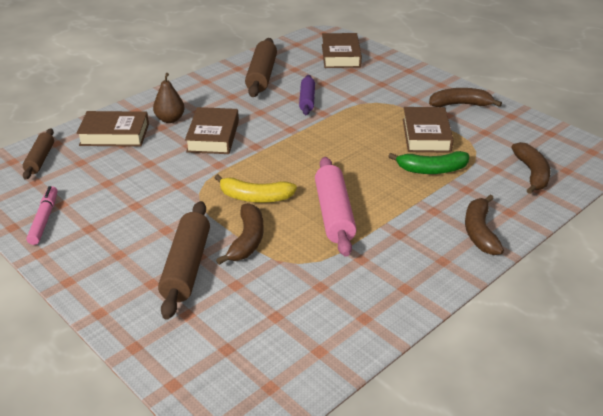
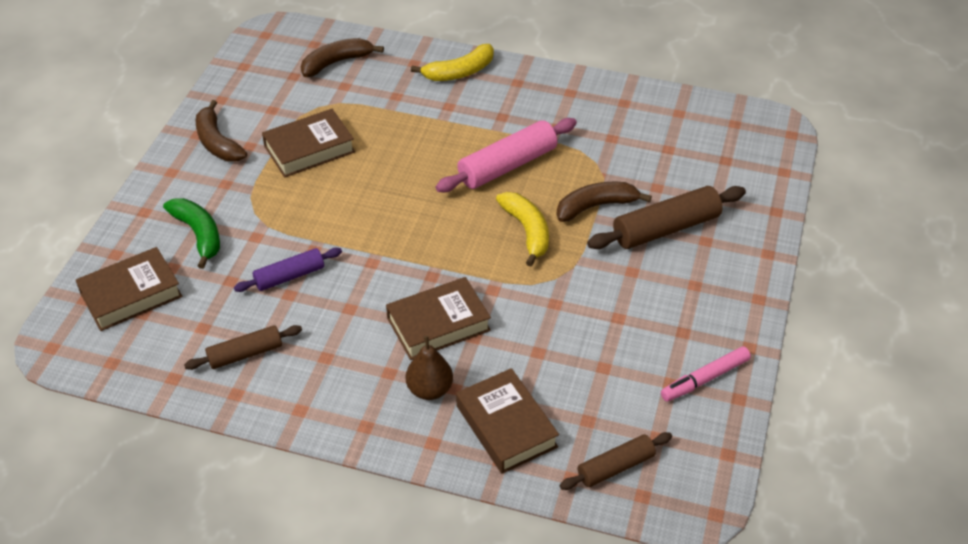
camera: 120 degrees left, 10 degrees up
brown rolling pin [245,38,277,97] -> brown rolling pin [184,325,302,370], size x0.62
green banana [388,151,469,174] -> green banana moved to [163,198,220,269]
brown banana [465,195,504,255] -> yellow banana [411,44,494,81]

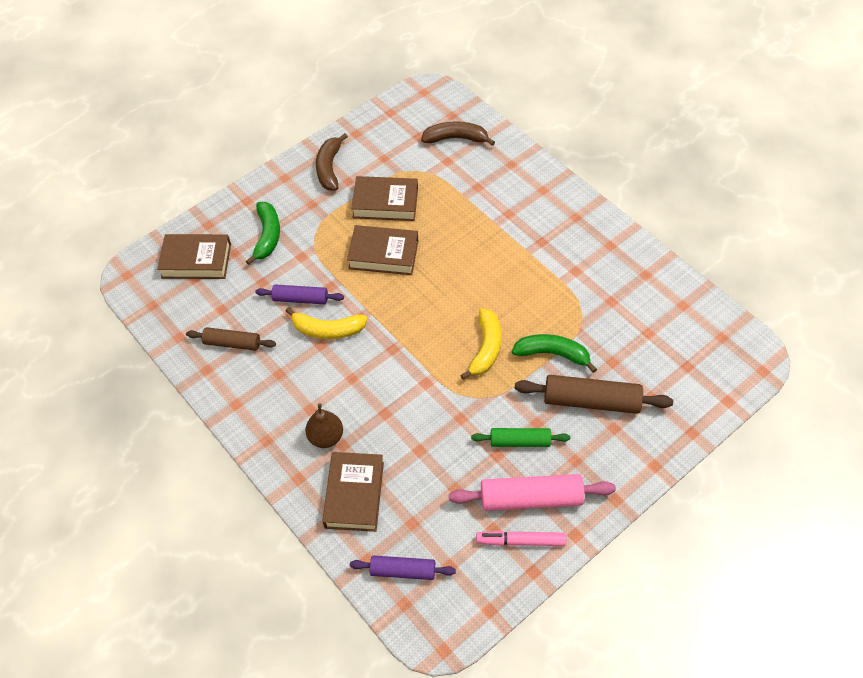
camera: 35 degrees right, 10 degrees up
brown book [386,277,491,360] -> brown book moved to [347,225,418,275]
yellow banana [411,44,494,81] -> yellow banana moved to [286,307,368,339]
pink rolling pin [436,118,577,192] -> pink rolling pin moved to [449,474,616,511]
brown banana [556,182,652,222] -> green banana [512,334,597,373]
brown rolling pin [560,432,672,490] -> purple rolling pin [350,555,456,580]
none -> green rolling pin [471,428,570,447]

